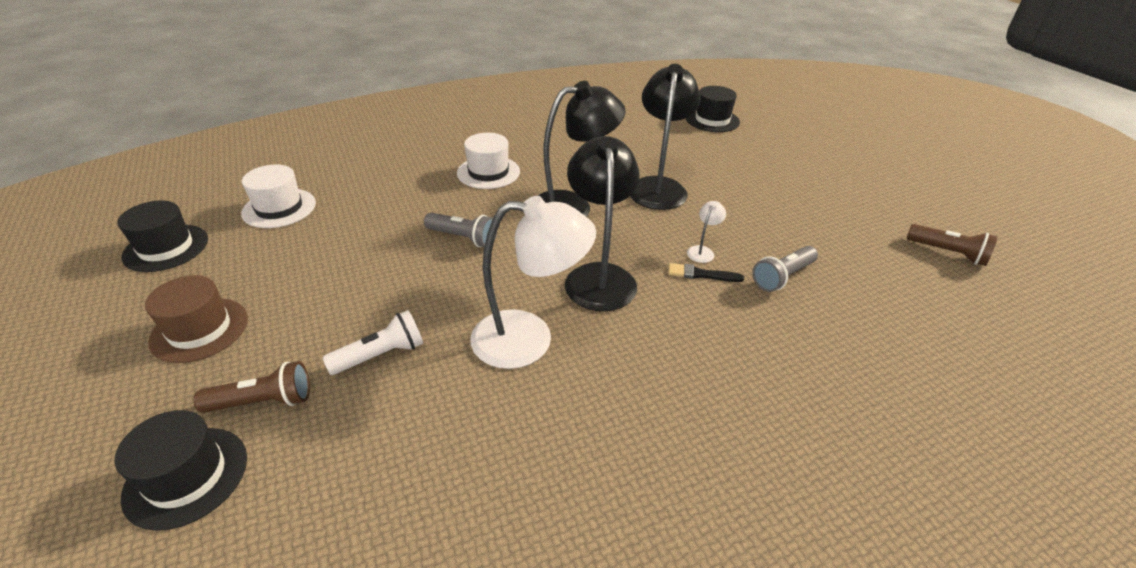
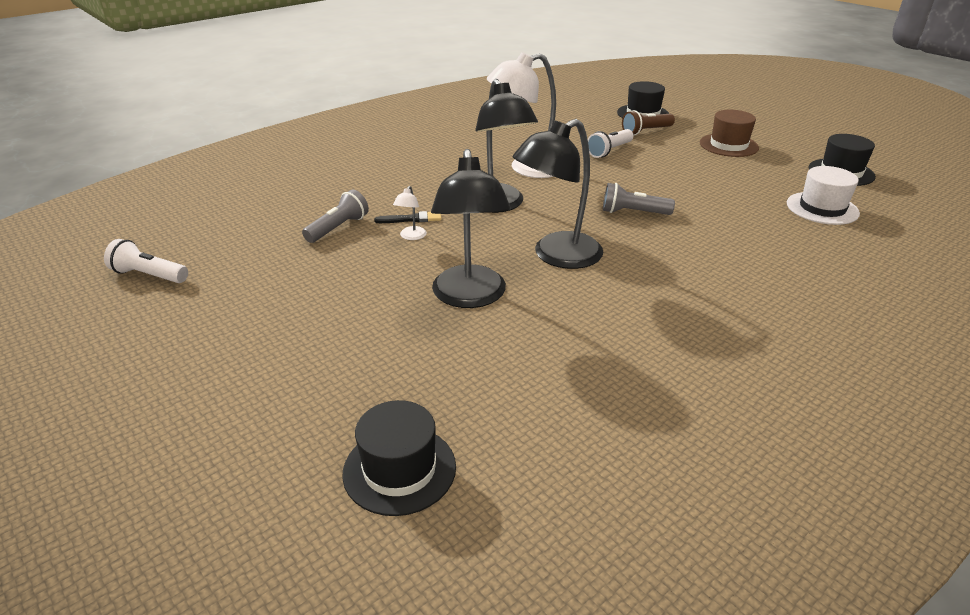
camera: 165 degrees right, 5 degrees down
white hat [457,133,520,189] -> none
brown flashlight [907,224,998,266] -> white flashlight [104,239,188,283]

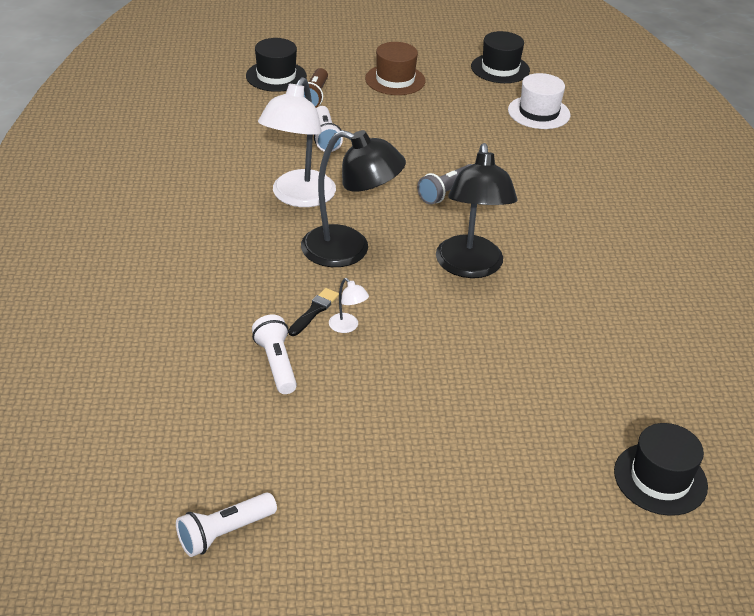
camera: 55 degrees left, 5 degrees up
grey flashlight [302,190,369,243] -> white flashlight [252,314,297,394]
black lamp [431,149,511,308] -> none

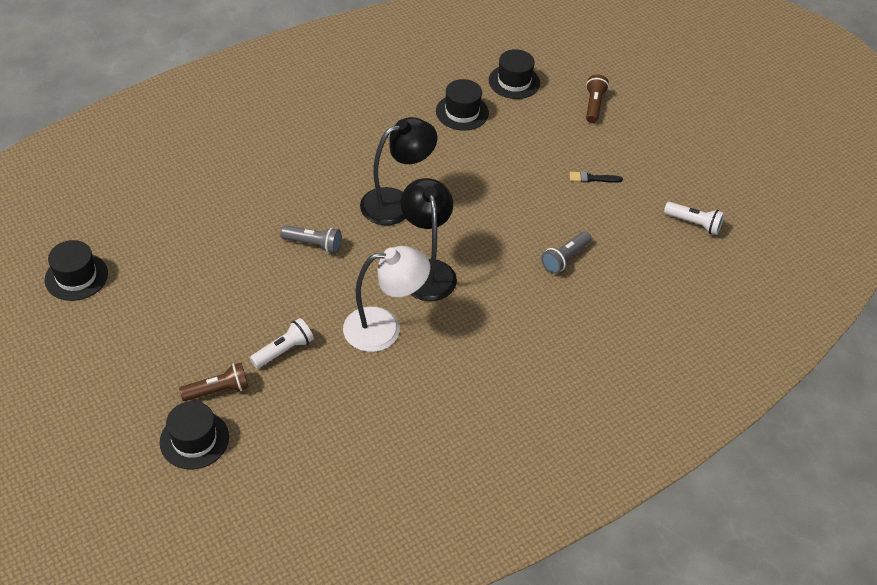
camera: 120 degrees left, 10 degrees up
white flashlight [252,314,297,394] -> grey flashlight [541,231,592,274]
black brush [288,288,339,336] -> black brush moved to [569,171,623,183]
white lamp [329,278,369,333] -> none
brown hat [365,42,426,95] -> none
white hat [508,73,570,129] -> none
none -> black hat [436,79,489,130]
none -> brown flashlight [586,74,609,123]

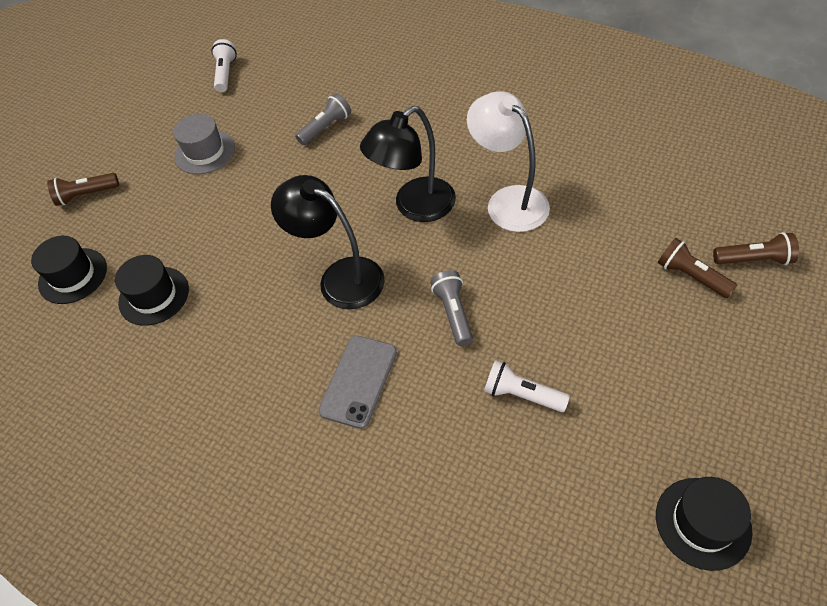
camera: 110 degrees left, 5 degrees up
black hat [160,401,229,469] -> brown flashlight [713,232,799,265]
white flashlight [250,318,314,368] -> white flashlight moved to [484,360,570,412]
grey flashlight [541,231,592,274] -> grey flashlight turned 60 degrees counterclockwise [295,93,351,145]
black brush [569,171,623,183] -> grey hat [173,114,235,174]
none -> grey phone [318,336,397,429]

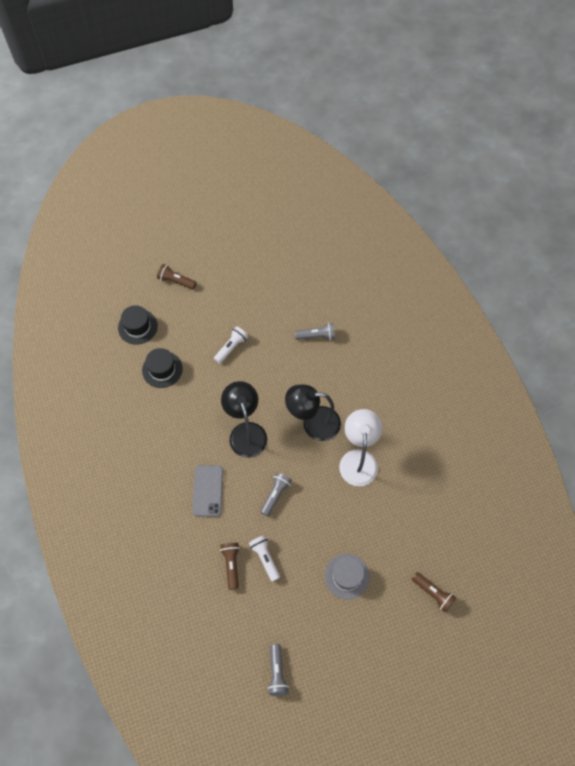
camera: 35 degrees right, 10 degrees up
grey hat [173,114,235,174] -> grey hat moved to [325,554,370,600]
white flashlight [211,39,237,92] -> white flashlight moved to [214,326,248,364]
grey phone [318,336,397,429] -> grey phone turned 60 degrees counterclockwise [192,465,223,517]
black hat [656,477,752,571] -> grey flashlight [268,644,289,695]
brown flashlight [658,238,737,298] -> brown flashlight moved to [220,543,240,590]

